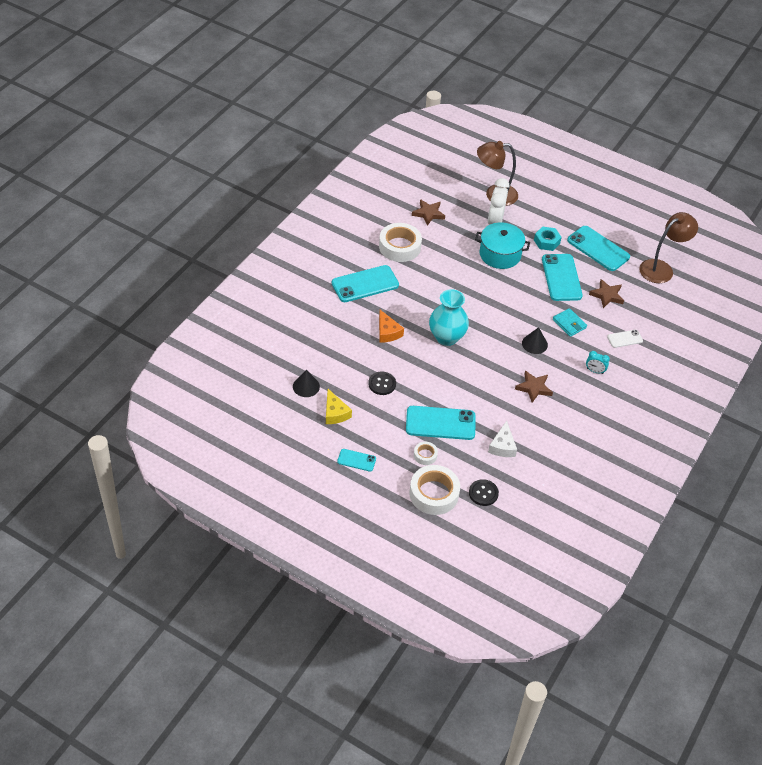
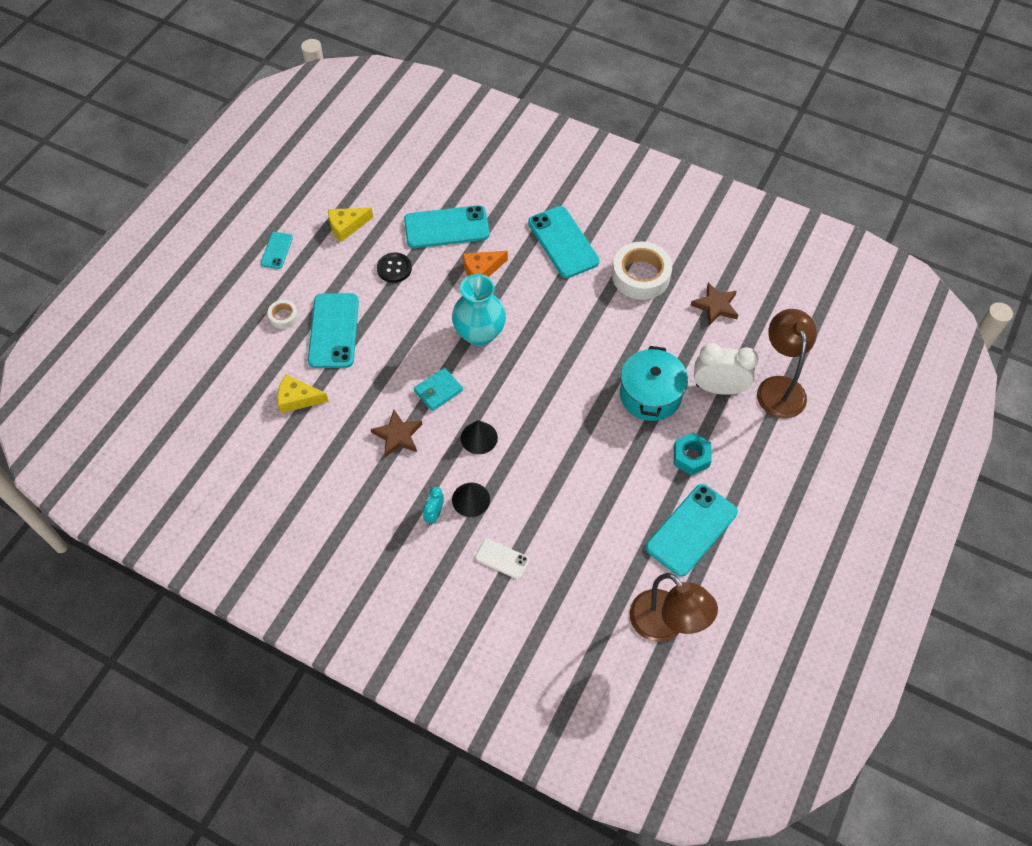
camera: 90 degrees right, 10 degrees up
black cone [293,370,320,397] -> black cone moved to [452,483,490,517]
white tape [409,465,460,515] -> none
black button [469,479,499,506] -> none
white cheese [488,421,517,457] -> yellow cheese [278,374,329,413]
turquoise phone [542,254,583,301] -> turquoise phone moved to [404,205,489,248]
turquoise wallet [553,308,587,337] -> turquoise wallet moved to [414,368,463,411]
brown star [589,279,624,308] -> none
white phone [607,330,643,348] -> white phone turned 45 degrees counterclockwise [475,539,529,579]

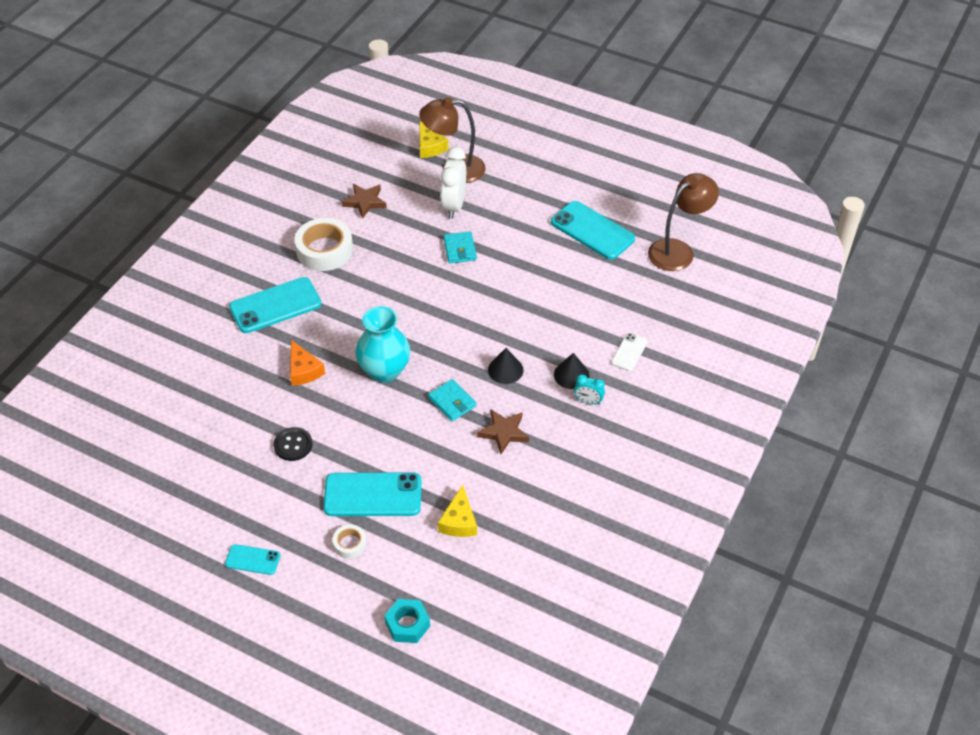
camera: 90 degrees left, 10 degrees down
yellow cheese [328,208,373,242] -> yellow cheese moved to [420,121,449,158]
turquoise phone [404,205,489,248] -> none
turquoise pot [620,346,688,421] -> turquoise wallet [444,232,477,263]
turquoise nut [674,432,712,475] -> turquoise nut moved to [384,599,430,643]

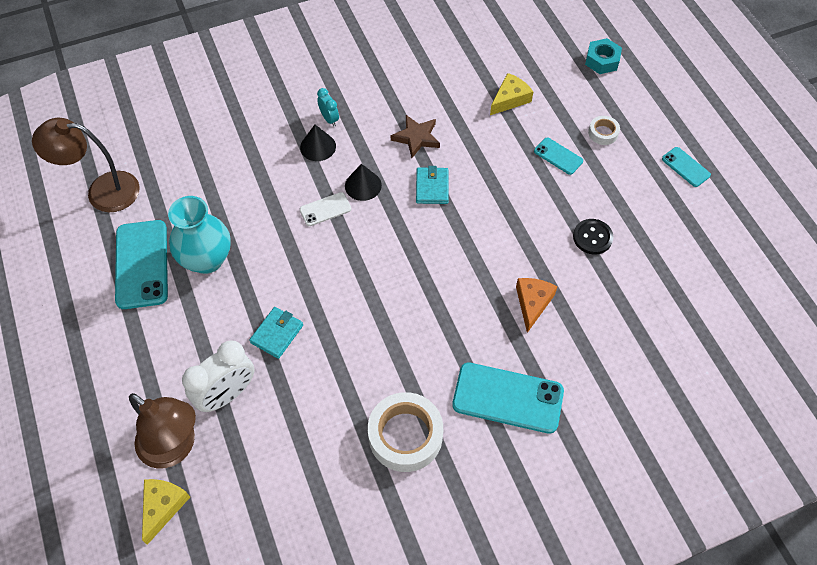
camera: 140 degrees left, 10 degrees up
turquoise phone [323,473,421,516] -> turquoise phone [534,138,583,175], size x0.52
brown star [341,184,387,219] -> none
turquoise vase [356,306,410,383] -> turquoise vase moved to [168,196,231,274]
white phone [611,333,648,371] -> white phone moved to [300,192,351,226]

